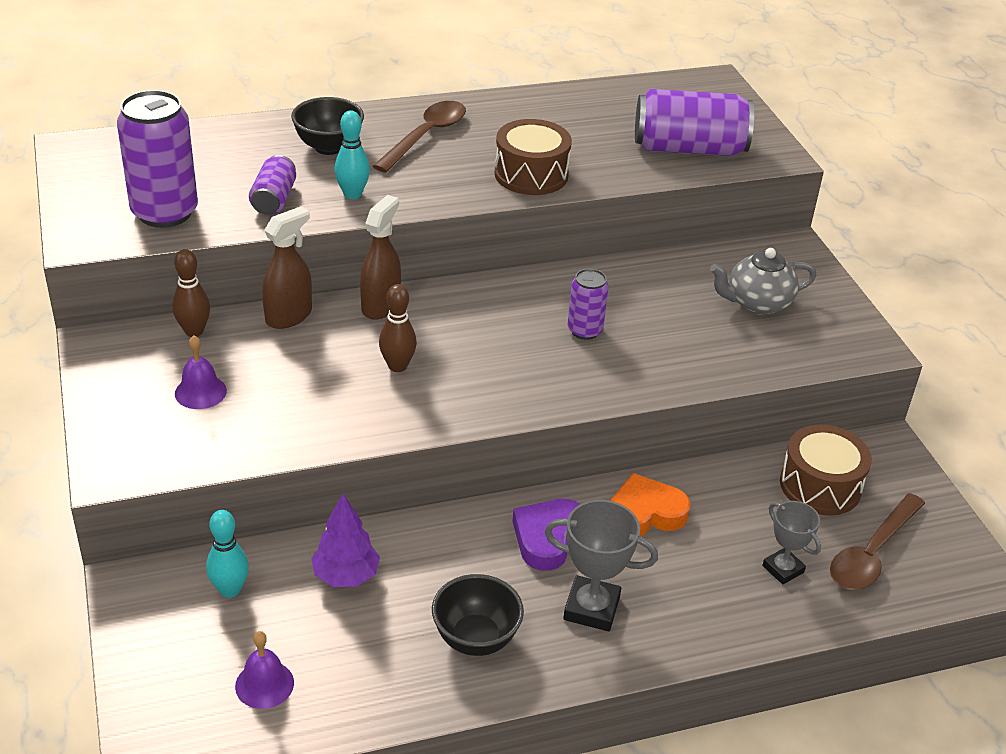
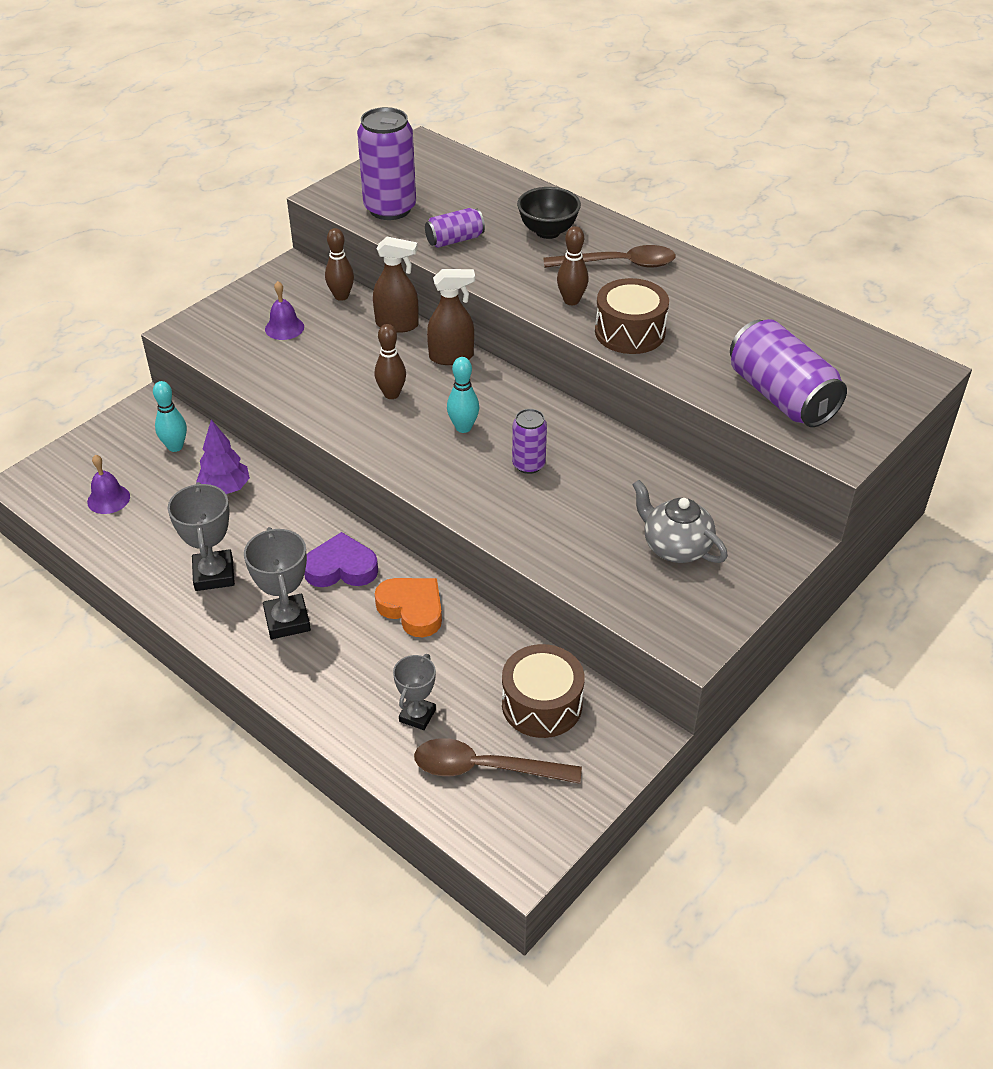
camera: 60 degrees right, 5 degrees up
turquoise bowling pin [334,110,370,199] -> turquoise bowling pin moved to [447,357,479,433]
black bowl [432,574,524,656] -> grey trophy [168,482,235,591]
none -> brown bowling pin [557,226,589,305]

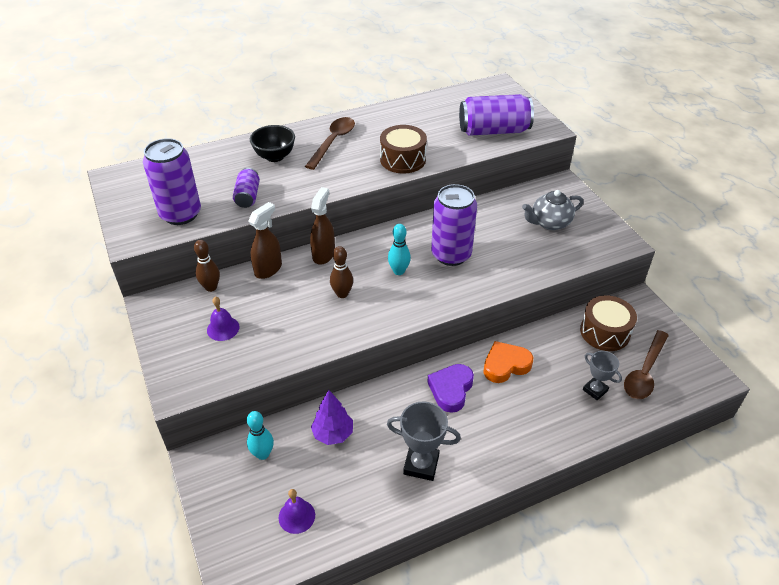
camera: 65 degrees left, 0 degrees up
grey trophy [244,527,311,639] -> none
purple can [512,409,547,474] -> purple can [431,184,477,266], size x1.84
brown bowling pin [557,226,589,305] -> none

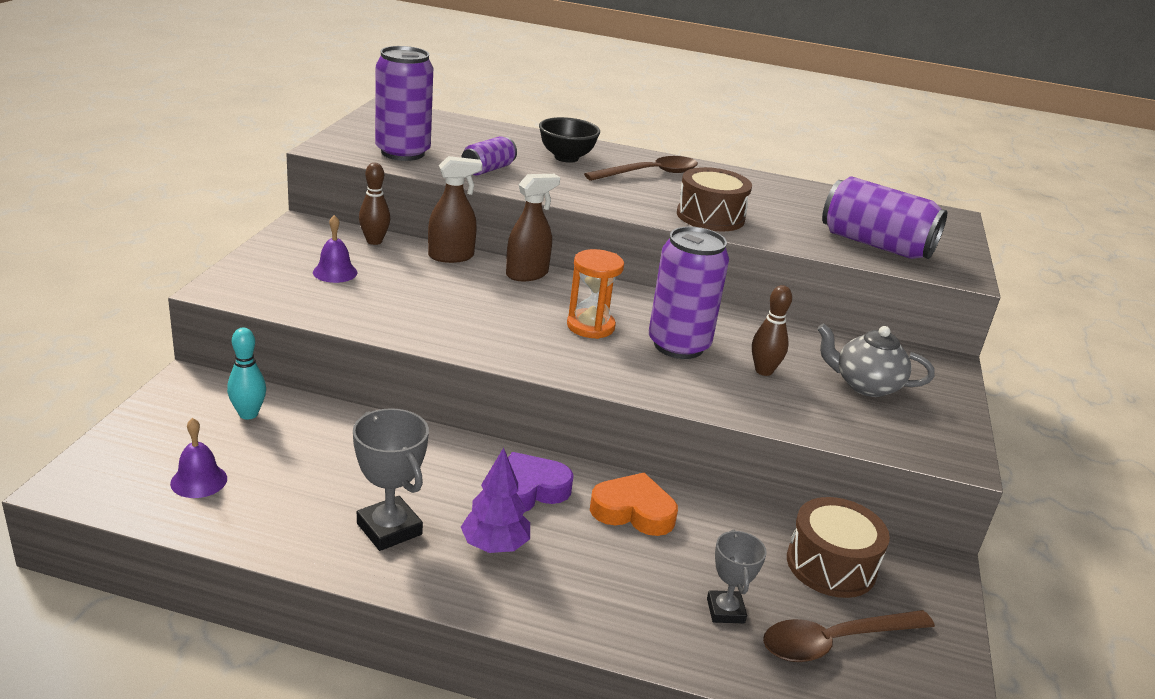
camera: 35 degrees right, 15 degrees down
purple tree [311,390,353,445] -> purple tree moved to [461,448,530,553]
brown bowling pin [330,246,353,298] -> brown bowling pin moved to [752,285,792,376]
turquoise bowling pin [388,224,411,275] -> orange hourglass [567,249,624,339]

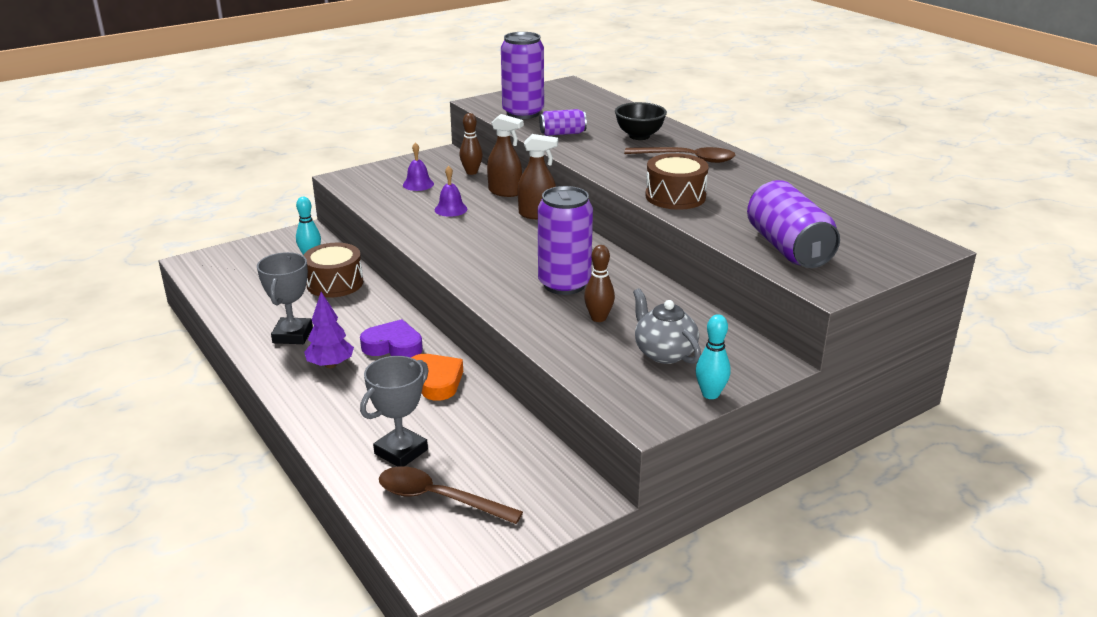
camera: 45 degrees right, 0 degrees up
purple bell [170,418,227,498] -> purple bell moved to [435,166,467,217]
orange hourglass [567,249,624,339] -> none
grey trophy [707,529,767,623] -> grey trophy [360,356,429,467], size x1.53
brown drum [787,497,890,598] -> brown drum moved to [303,243,363,298]
none -> turquoise bowling pin [696,314,730,399]

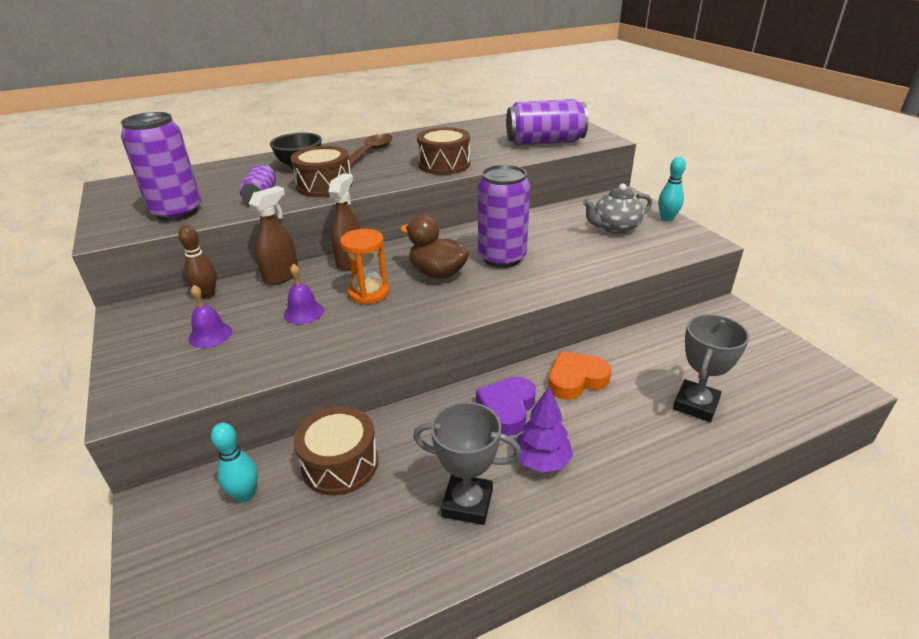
camera: 80 degrees left, 5 degrees up
grey trophy [360,356,429,467] -> grey trophy turned 75 degrees clockwise [673,314,749,422]
brown spoon [379,466,523,524] -> none
brown bowling pin [584,245,615,322] -> none
none -> brown drum [290,146,352,197]
none -> orange hourglass [340,229,389,305]
none -> brown duck [400,215,469,279]

